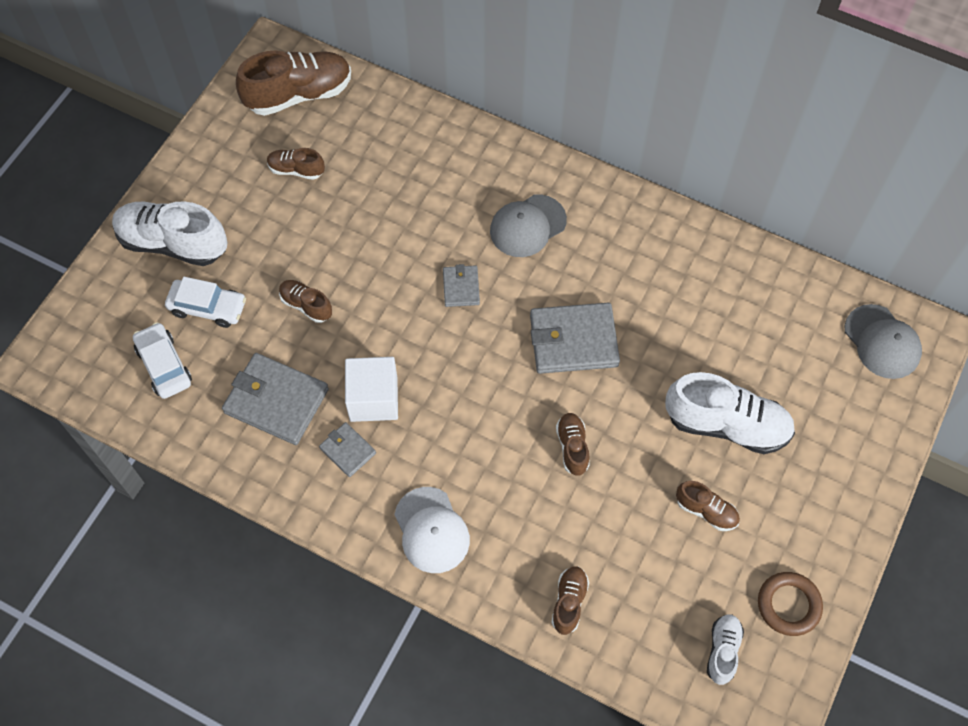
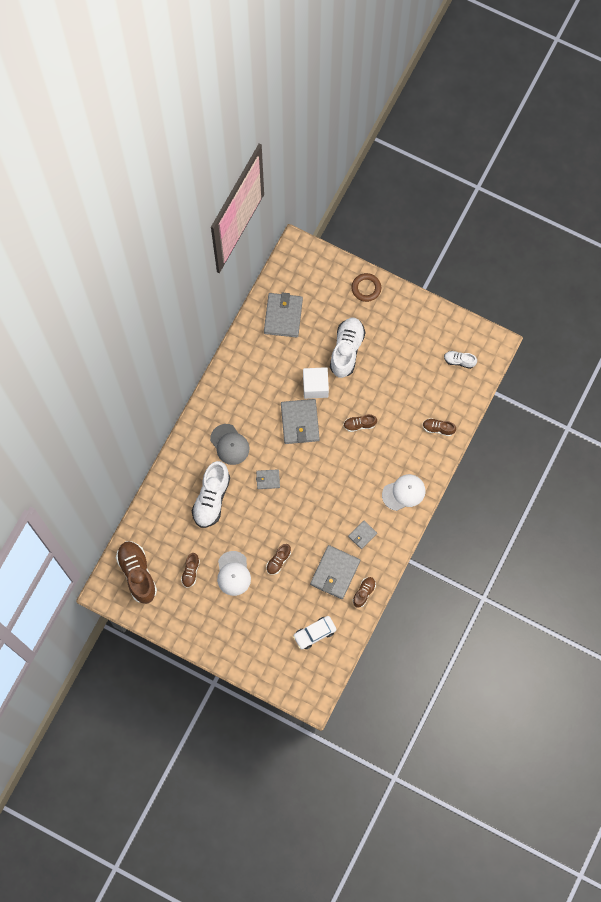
camera: 90 degrees left, 10 degrees up
white shoe [112,201,228,266] -> white shoe moved to [192,461,230,528]
white car [165,277,246,328] -> none
white cube [345,357,398,422] -> white cube moved to [303,367,329,399]
brown shoe [676,481,740,531] -> brown shoe moved to [353,577,376,608]
brown ring [758,572,823,636] -> brown ring moved to [351,273,381,302]
grey cap [845,304,922,379] -> none
none -> white cap [217,551,251,596]
none -> grey wallet [264,292,303,337]

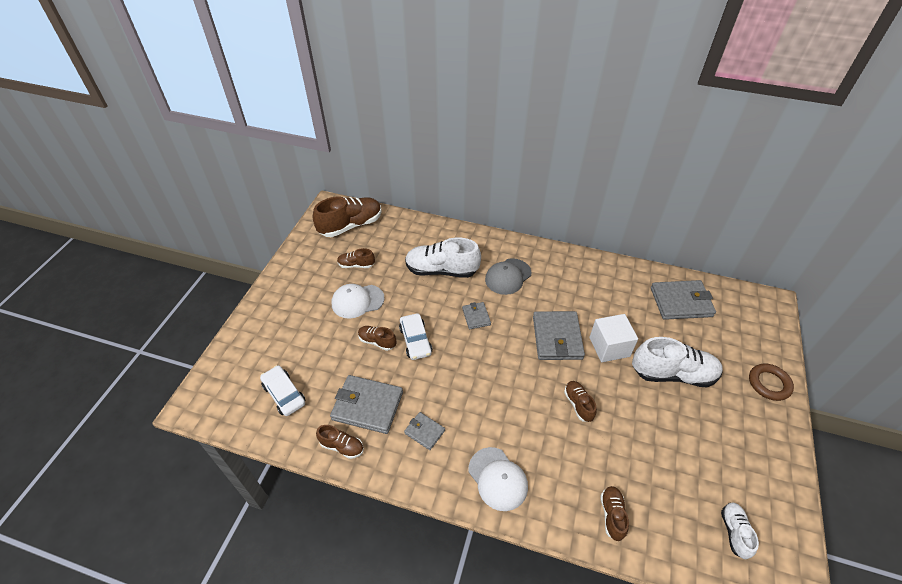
camera: 80 degrees right, 25 degrees down
grey wallet [281,399,320,444] -> grey wallet turned 75 degrees counterclockwise [533,311,585,360]
none -> white car [399,313,432,360]

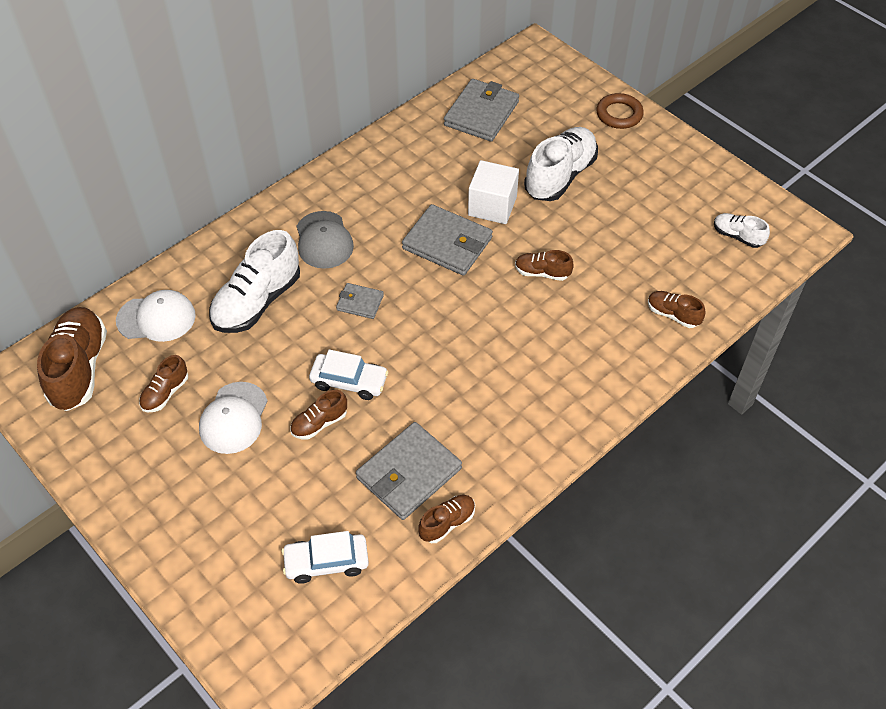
camera: 60 degrees left, 5 degrees up
grey wallet [404,412,445,450] -> none
white cap [469,447,528,511] -> white cap moved to [116,290,196,342]

